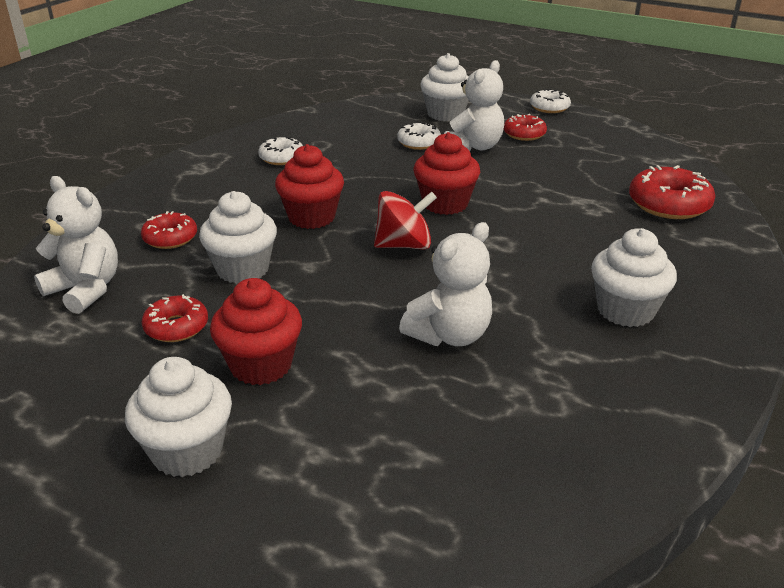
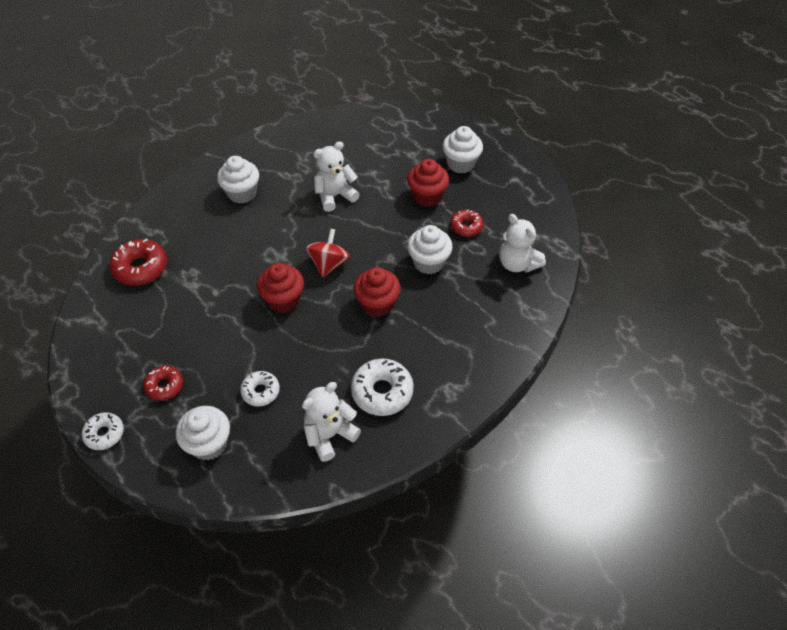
camera: 165 degrees left, 20 degrees up
red donut [141,211,197,249] -> none
white donut [258,136,303,165] -> white donut [351,359,414,416], size x1.61
red spinning top [374,191,437,250] -> red spinning top turned 105 degrees clockwise [306,228,350,278]
white teddy bear [444,60,504,151] -> white teddy bear moved to [302,382,361,462]

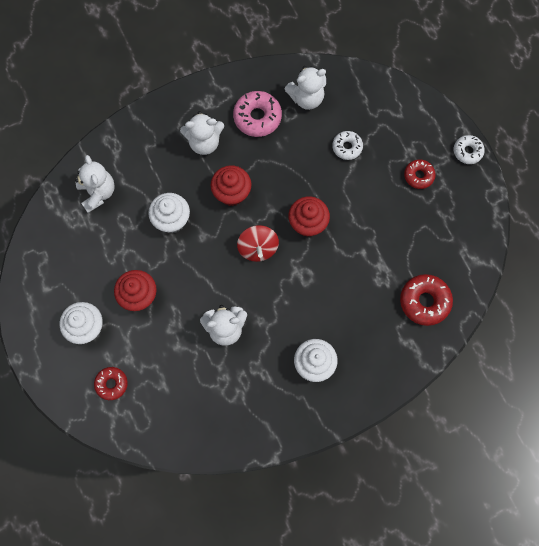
camera: 160 degrees left, 20 degrees up
white cupcake [176,406,230,460] -> none
red spinning top [306,228,350,278] -> red spinning top turned 45 degrees counterclockwise [237,225,279,262]
white donut [351,359,414,416] -> pink donut [233,91,282,137]
red donut [450,209,483,237] -> red donut moved to [94,367,128,400]
none -> white teddy bear [180,111,224,155]

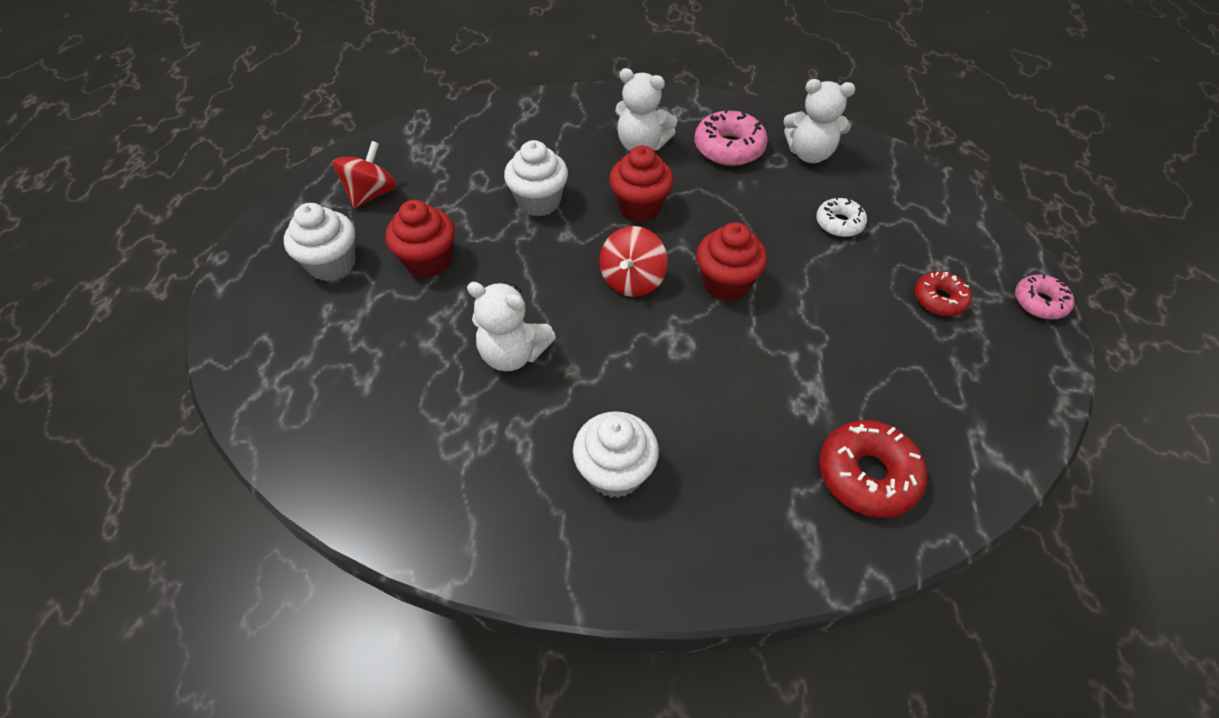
camera: 30 degrees right, 20 degrees down
white teddy bear [75,155,115,213] -> none
red donut [94,367,128,400] -> none
white donut [454,135,485,164] -> pink donut [1015,274,1074,319]
none -> red spinning top [333,141,397,208]

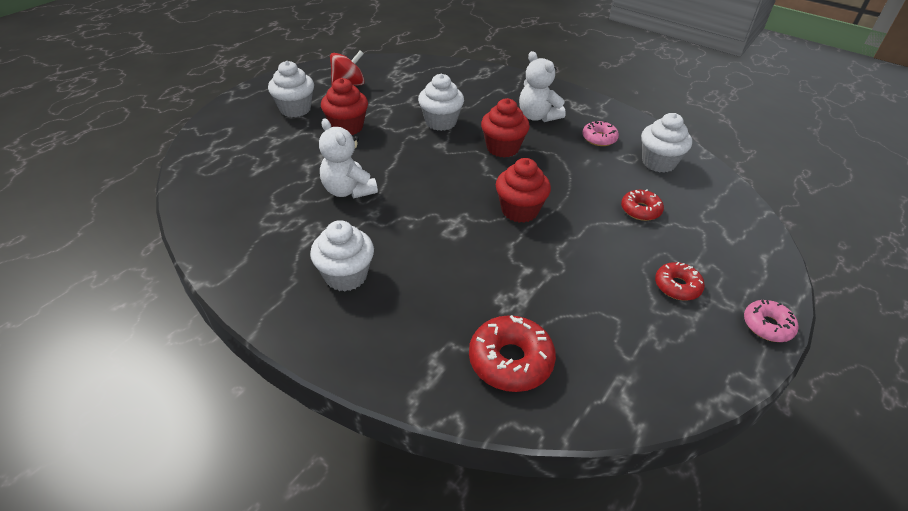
camera: 30 degrees right, 10 degrees down
red spinning top [599,226,668,297] -> none
pink donut [695,108,768,166] -> pink donut [582,121,619,146], size x0.62
white teddy bear [783,79,855,163] -> white cupcake [641,113,692,173]
white donut [816,197,867,237] -> red donut [621,189,664,221]

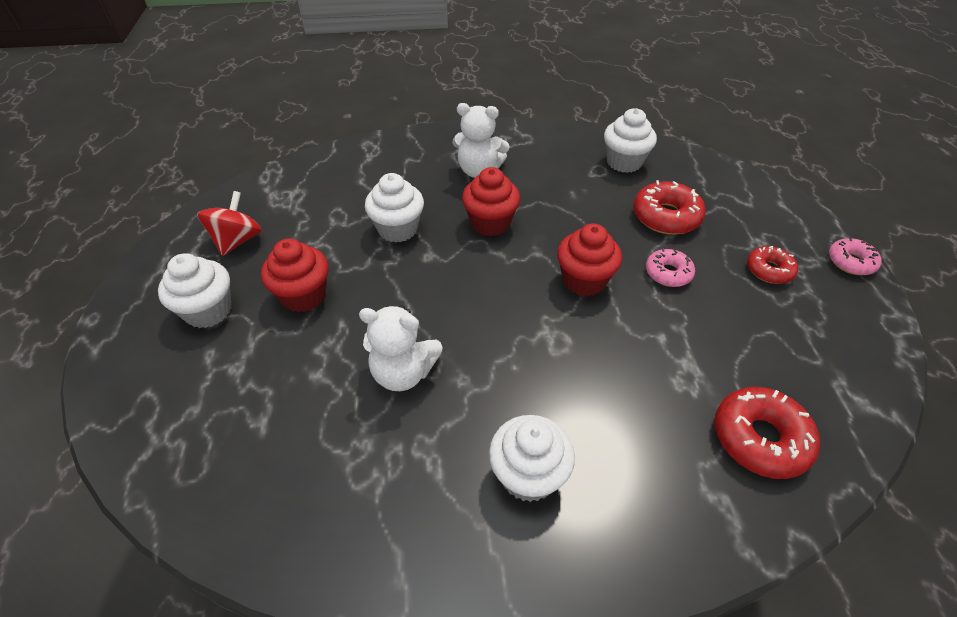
camera: 40 degrees left, 5 degrees up
pink donut [582,121,619,146] -> pink donut moved to [646,248,695,287]
red donut [621,189,664,221] -> red donut [633,180,706,235], size x1.61

